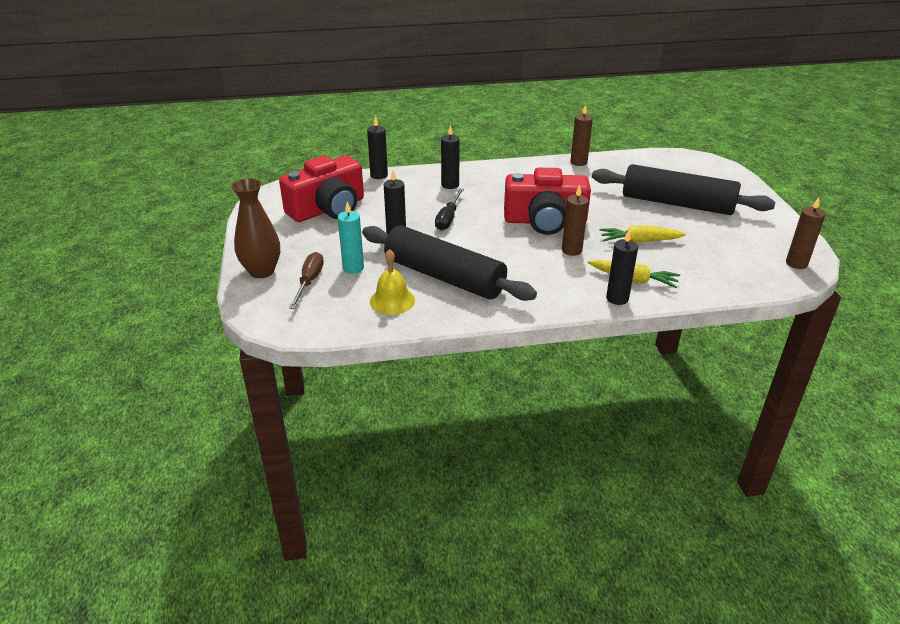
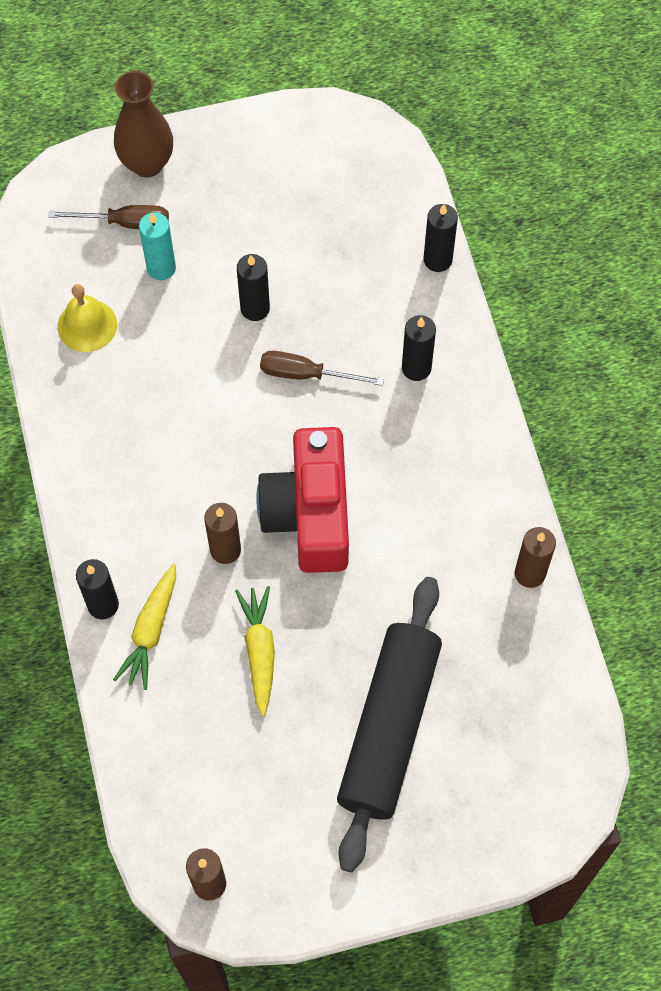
camera: 85 degrees right, 30 degrees up
red camera [279,156,364,222] -> none
black rolling pin [362,225,537,301] -> none
black screwdriver [435,188,464,231] -> brown screwdriver [260,351,384,386]

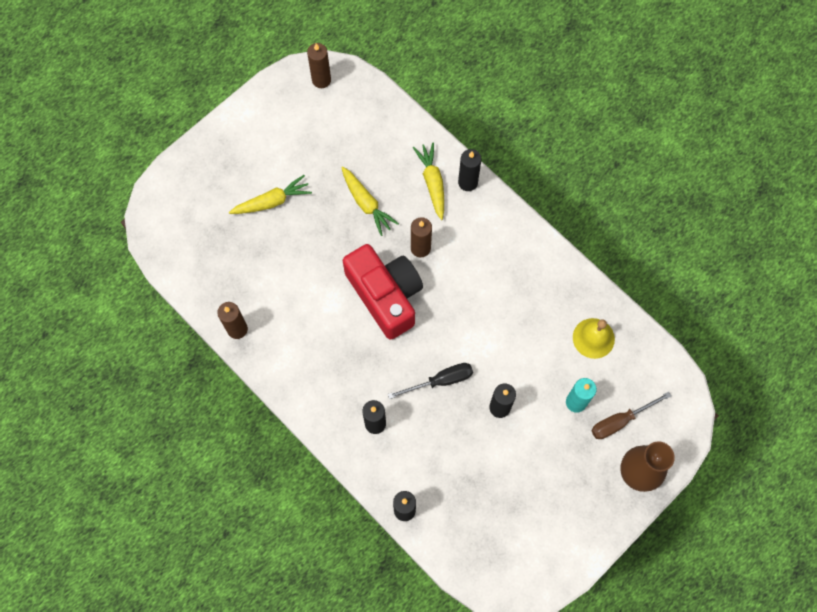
camera: 150 degrees right, 5 degrees up
brown screwdriver [260,351,384,386] -> black screwdriver [388,363,473,399]
black rolling pin [337,577,442,872] -> yellow carrot [229,175,312,214]

